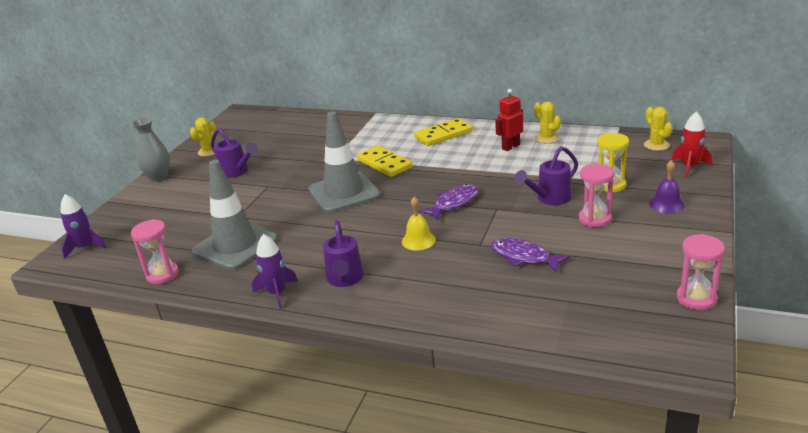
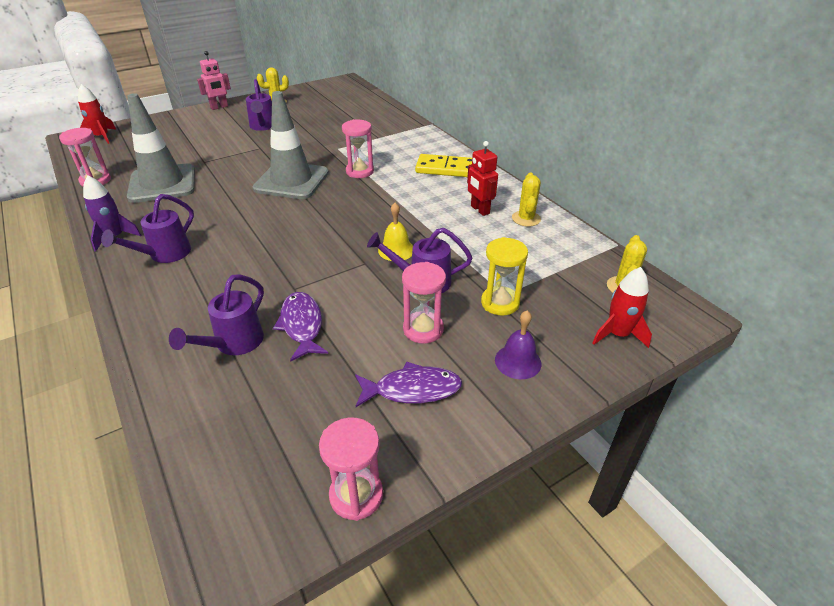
camera: 35 degrees right, 10 degrees up
purple rocket [60,194,106,259] -> red rocket [78,84,116,144]
grey vase [132,117,170,182] -> pink robot [197,51,231,110]
yellow domino [357,145,412,177] -> pink hourglass [342,119,374,178]
yellow bell [402,197,436,250] -> yellow bell moved to [378,203,413,261]
purple fish [418,184,479,221] -> purple fish moved to [355,361,462,407]
red robot [495,89,523,151] -> red robot turned 120 degrees counterclockwise [467,141,498,216]
none -> purple watering can [169,274,264,355]

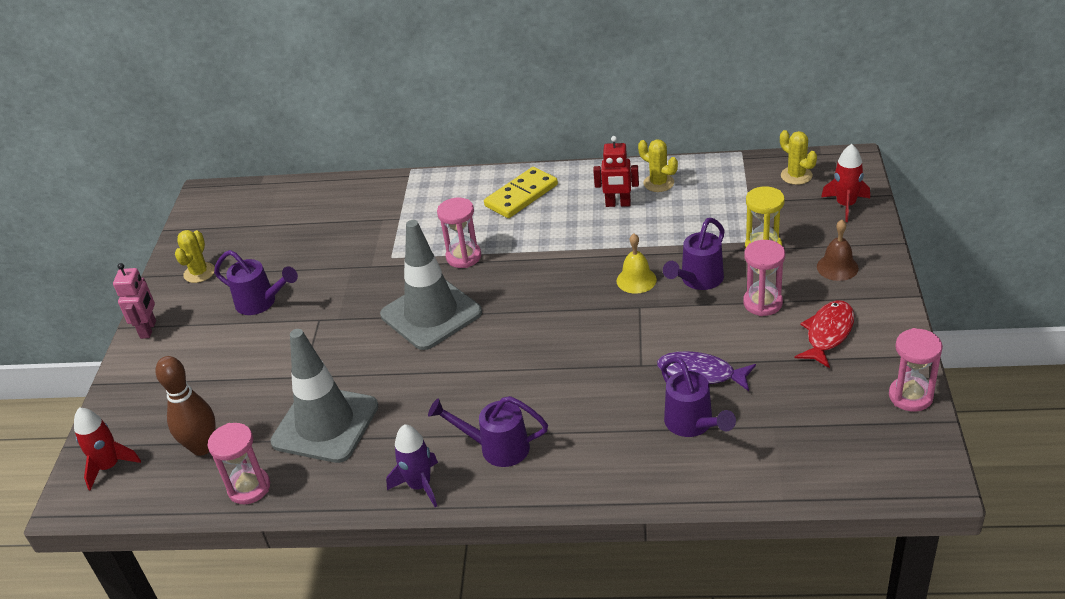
camera: 50 degrees left, 0 degrees up
purple watering can [101,194,194,263] -> purple watering can turned 120 degrees clockwise [428,396,548,467]
purple fish [355,361,462,407] -> red fish [795,300,854,368]
purple bell [495,311,541,379] -> brown bell [817,220,859,281]
none -> brown bowling pin [155,356,216,456]

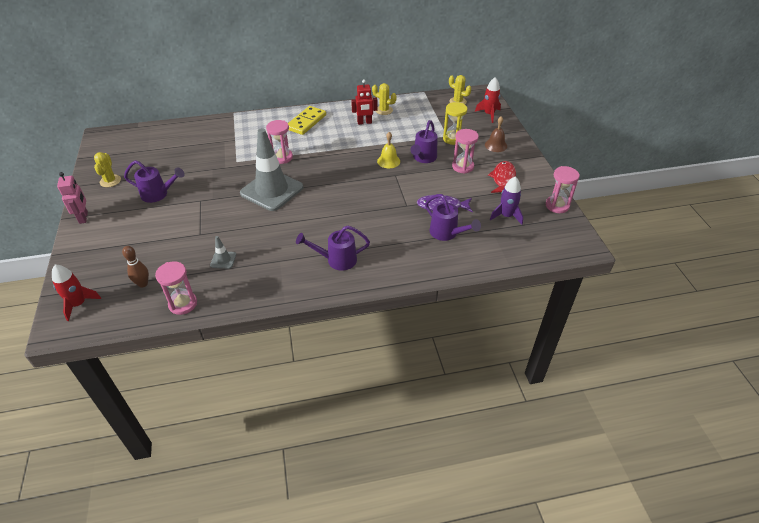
camera: 20 degrees left, 5 degrees up
brown bowling pin [155,356,216,456] -> brown bowling pin [122,246,149,287], size x0.64
grey traffic cone [271,329,378,463] -> grey traffic cone [210,236,236,269], size x0.41
purple rocket [386,424,438,507] -> purple rocket moved to [490,176,523,225]

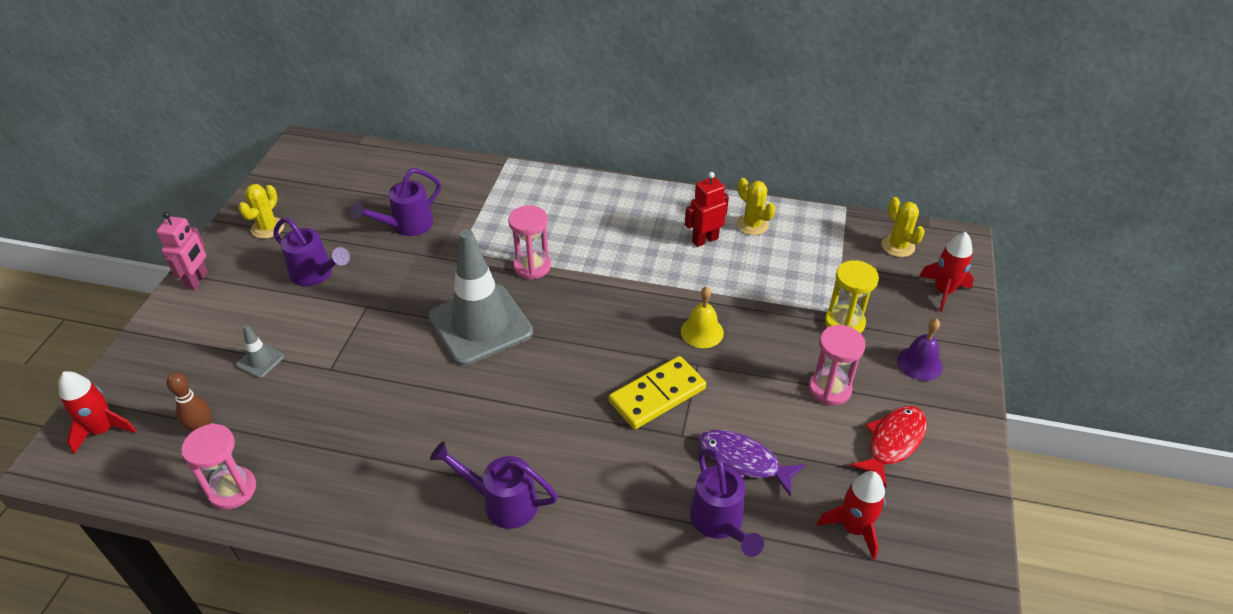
camera: 25 degrees right, 0 degrees up
grey traffic cone [210,236,236,269] -> grey traffic cone moved to [236,325,284,378]
yellow domino [288,106,326,135] -> yellow domino moved to [609,356,706,429]
red robot [351,80,377,125] -> red robot turned 135 degrees clockwise [685,172,729,247]
purple watering can [411,120,437,163] -> purple watering can moved to [351,168,441,236]
brown bell [485,116,507,152] -> purple bell [897,318,943,381]
purple rocket [490,176,523,225] -> red rocket [817,471,885,560]
pink hourglass [546,166,580,213] -> none

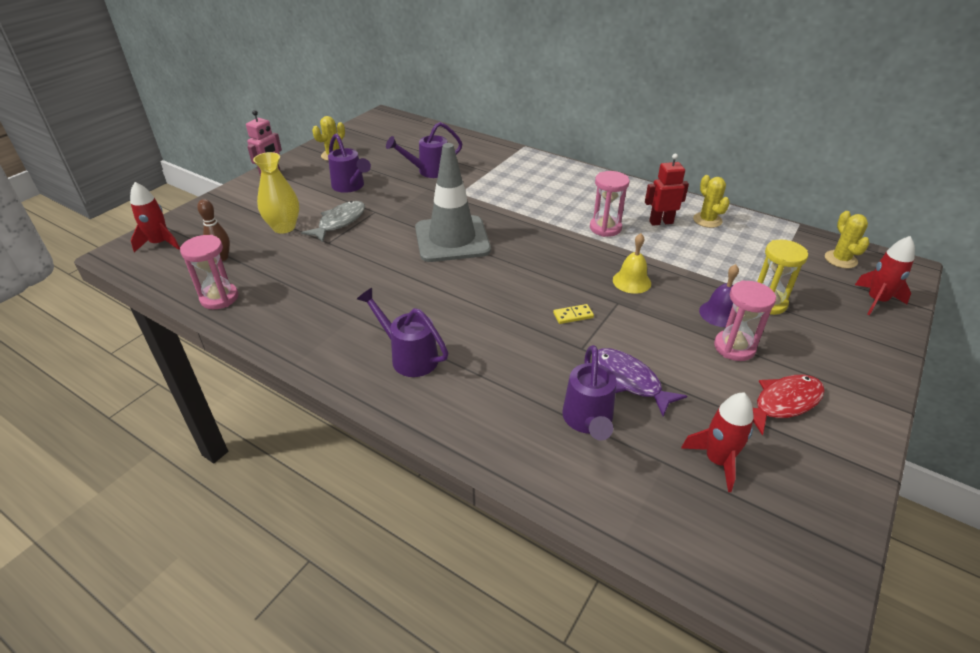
camera: 20 degrees right, 5 degrees down
grey traffic cone [236,325,284,378] -> yellow vase [253,152,299,234]
pink hourglass [508,205,551,280] -> pink hourglass moved to [590,171,629,237]
yellow domino [609,356,706,429] -> yellow domino [553,304,594,324], size x0.46
purple bell [897,318,943,381] -> purple bell moved to [699,264,739,327]
none -> grey fish [301,201,365,242]

